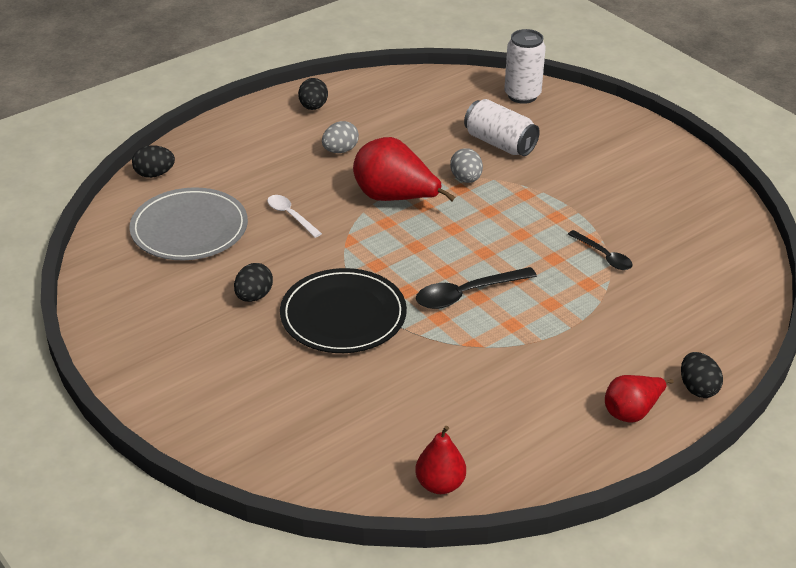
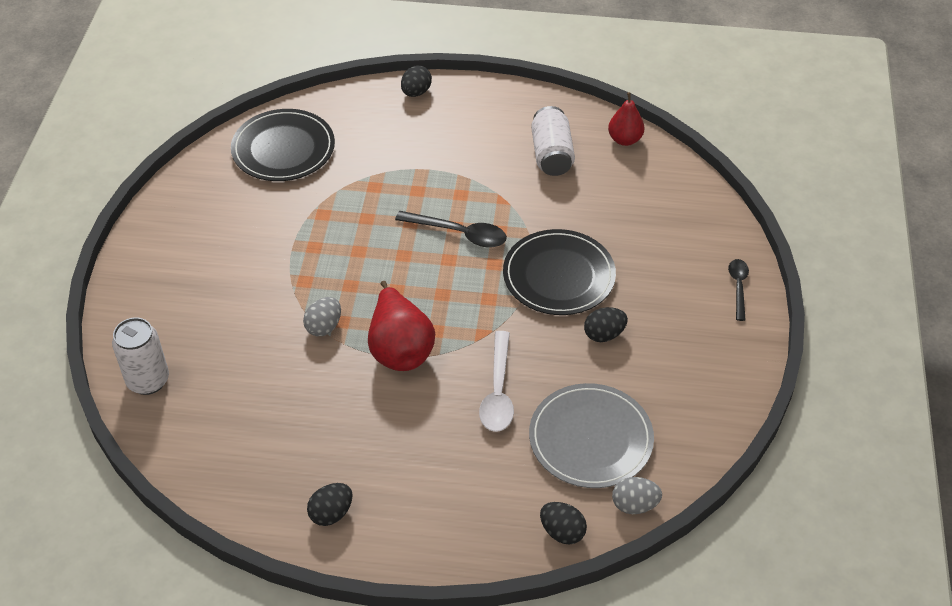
camera: 135 degrees left, 10 degrees up
white spoon [267,195,322,238] -> white spoon [479,331,514,432], size x1.56
grey egg [322,121,359,153] -> grey egg moved to [612,477,662,514]
white can [464,99,540,156] -> white can moved to [531,106,575,176]
black spoon [568,230,633,270] -> black spoon moved to [728,259,749,321]
red pear [605,375,674,422] -> none
none -> black plate [231,109,335,181]

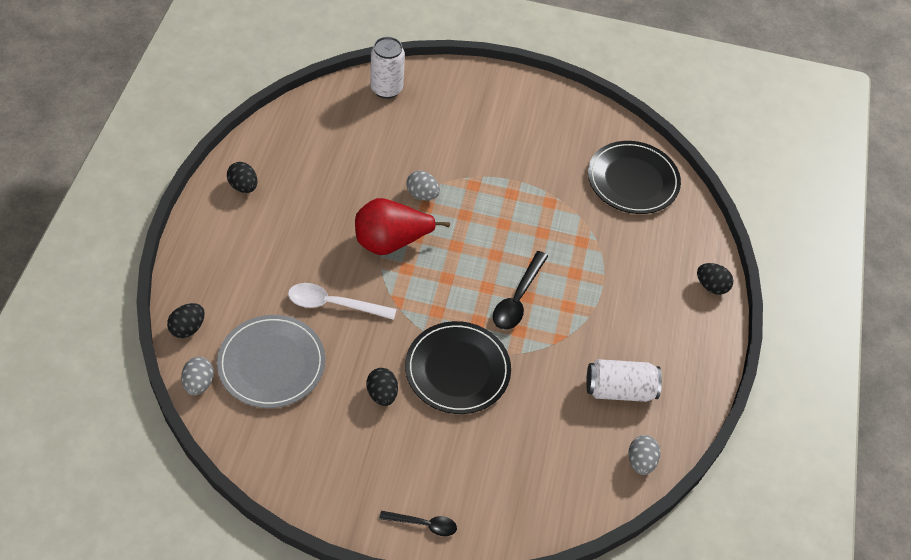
camera: 90 degrees right, 5 degrees up
red pear [608,92,645,146] -> grey egg [628,435,661,475]

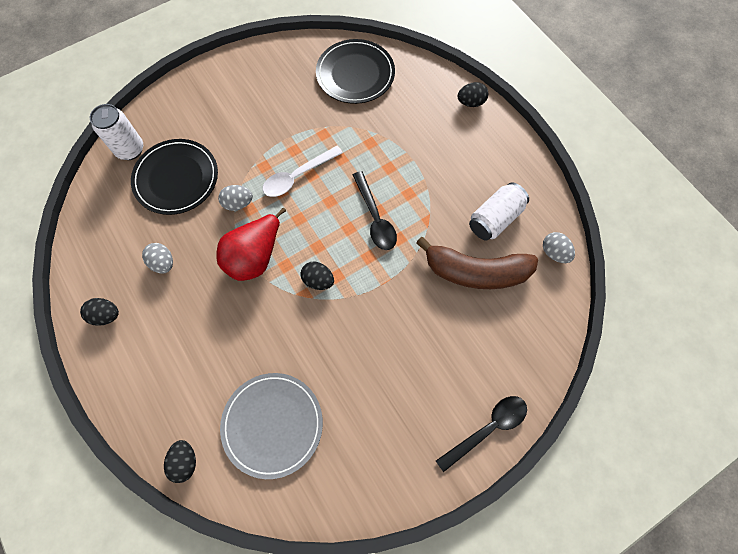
camera: 40 degrees left, 15 degrees up
grey egg [181,357,214,395] -> grey egg moved to [142,243,173,273]
white spoon [288,283,396,320] -> white spoon moved to [263,146,343,197]
black egg [367,368,398,406] -> black egg moved to [300,262,334,290]
black spoon [379,511,457,536] -> black spoon [436,396,527,472], size x1.56
black plate [405,321,511,414] -> black plate moved to [131,139,218,215]
none -> brown banana [416,237,538,289]

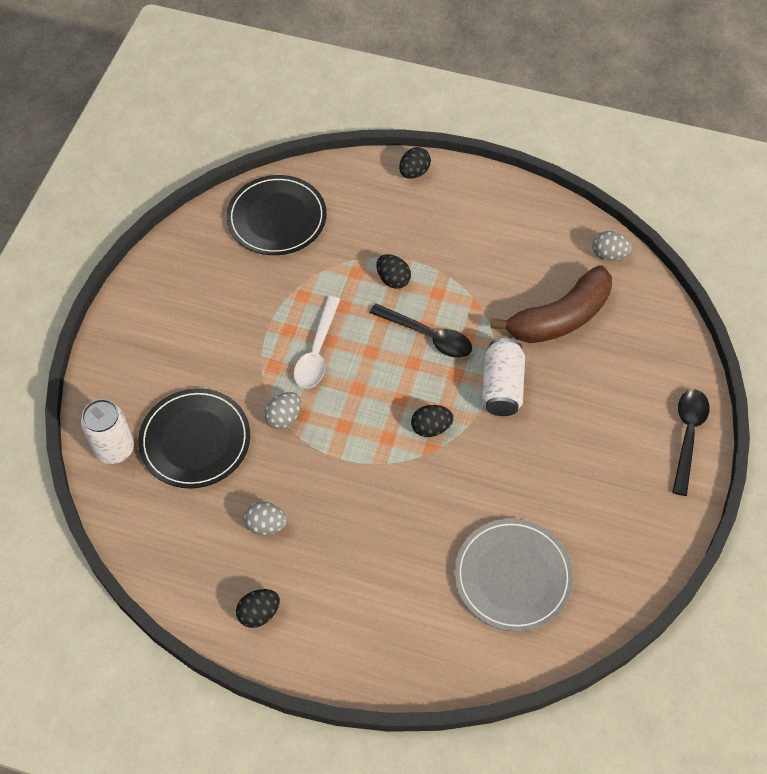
camera: 40 degrees left, 10 degrees down
black egg [164,440,196,483] -> black egg moved to [377,254,411,289]
red pear [217,208,286,281] -> none
white can [469,183,529,241] -> white can moved to [482,338,525,416]

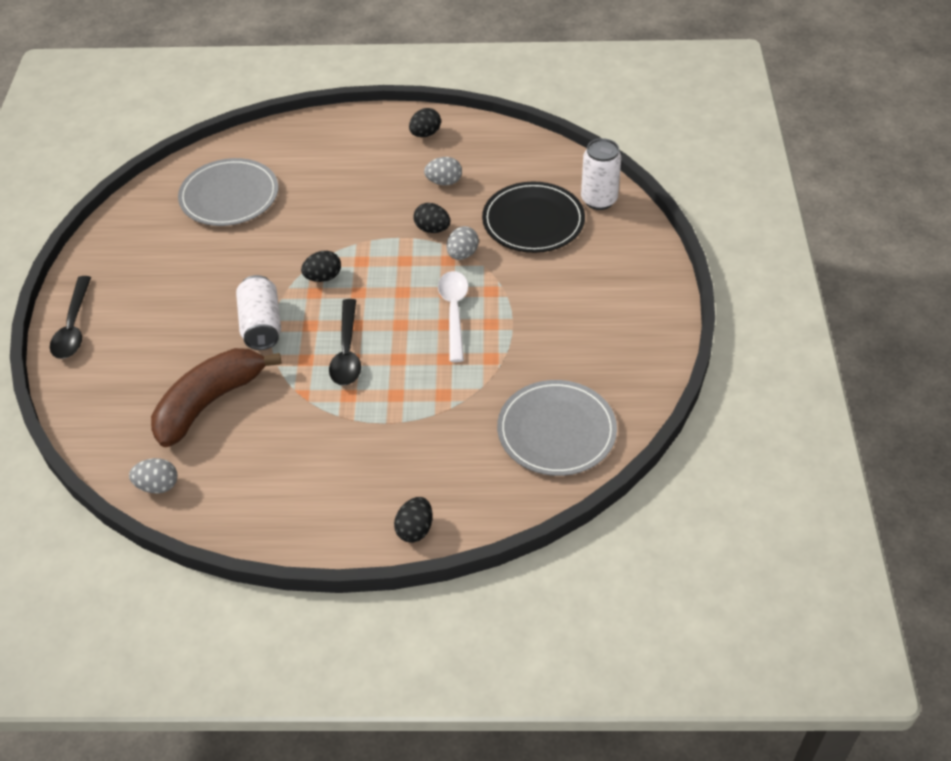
camera: 165 degrees right, 10 degrees down
black plate [226,175,327,255] -> grey plate [497,380,617,476]
black spoon [370,303,472,358] -> black spoon turned 105 degrees counterclockwise [329,299,361,386]
black egg [377,254,411,289] -> black egg moved to [413,203,450,233]

